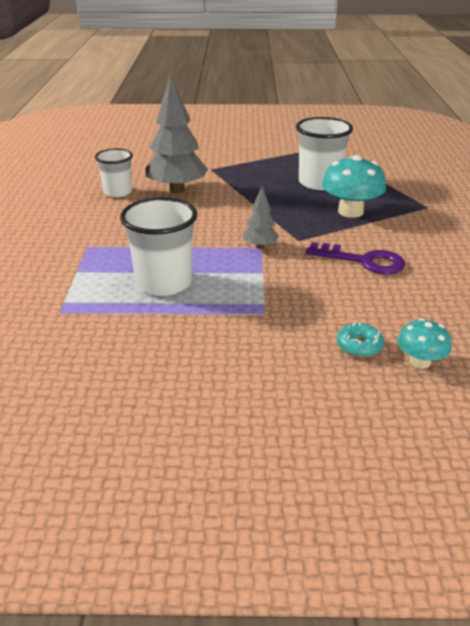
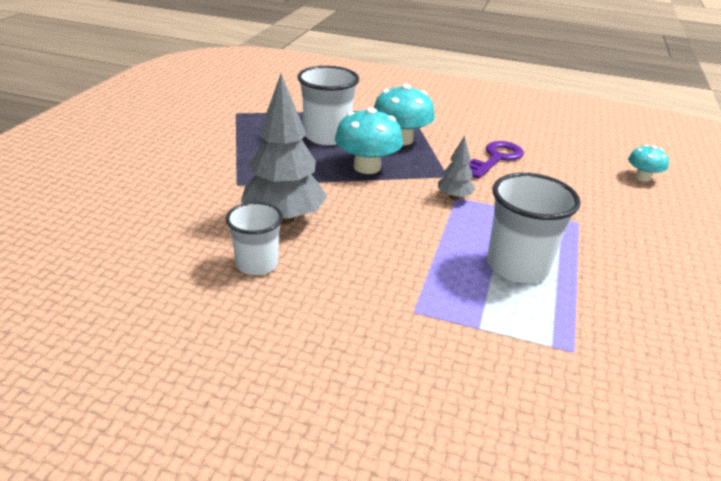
camera: 75 degrees left, 0 degrees up
turquoise donut [337,322,384,357] -> none
none -> turquoise mushroom [335,107,403,174]

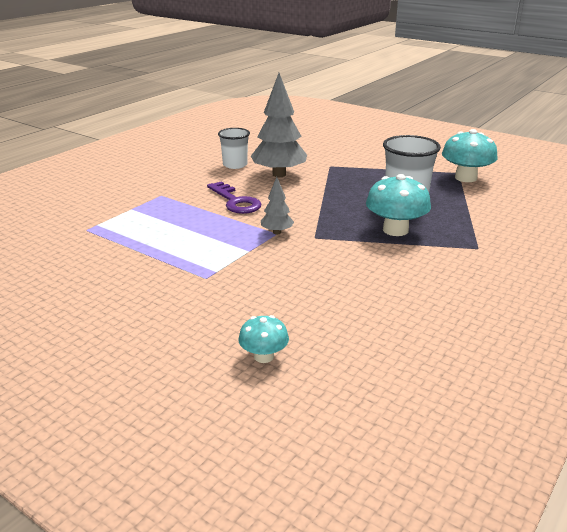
camera: 110 degrees right, 5 degrees down
turquoise mushroom [335,107,403,174] -> turquoise mushroom moved to [442,129,498,182]
purple key [469,141,524,179] -> purple key moved to [207,182,261,214]
white cup [487,173,581,283] -> none

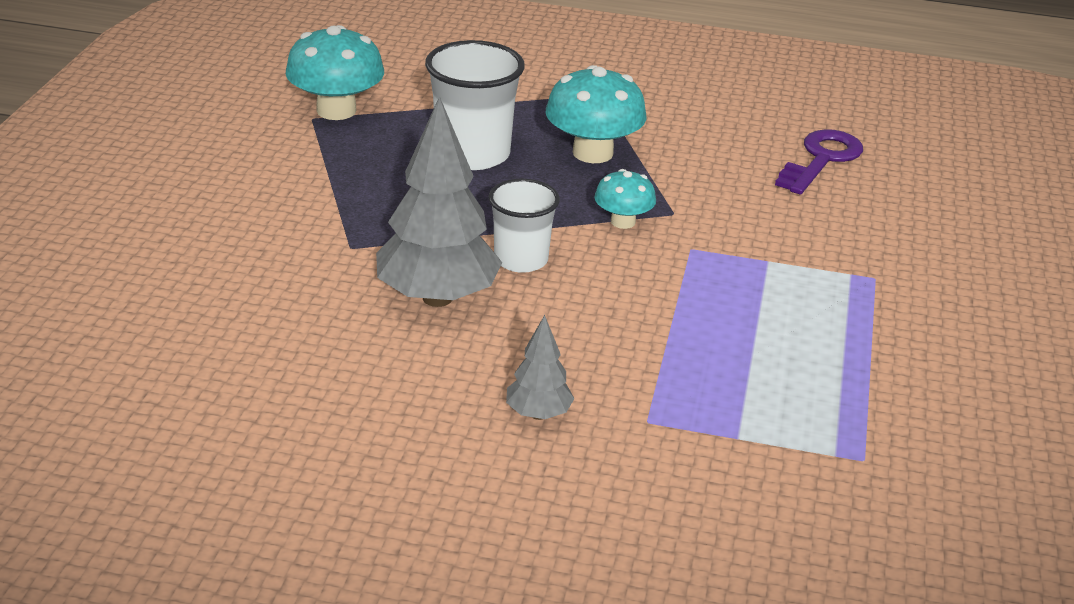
camera: 115 degrees left, 5 degrees up
purple key [207,182,261,214] -> purple key moved to [775,129,863,195]
white cup [218,128,250,169] -> white cup moved to [489,179,560,273]
turquoise mushroom [238,315,289,363] -> turquoise mushroom moved to [594,169,656,229]
grey tree [261,177,294,234] -> grey tree moved to [506,315,575,420]

